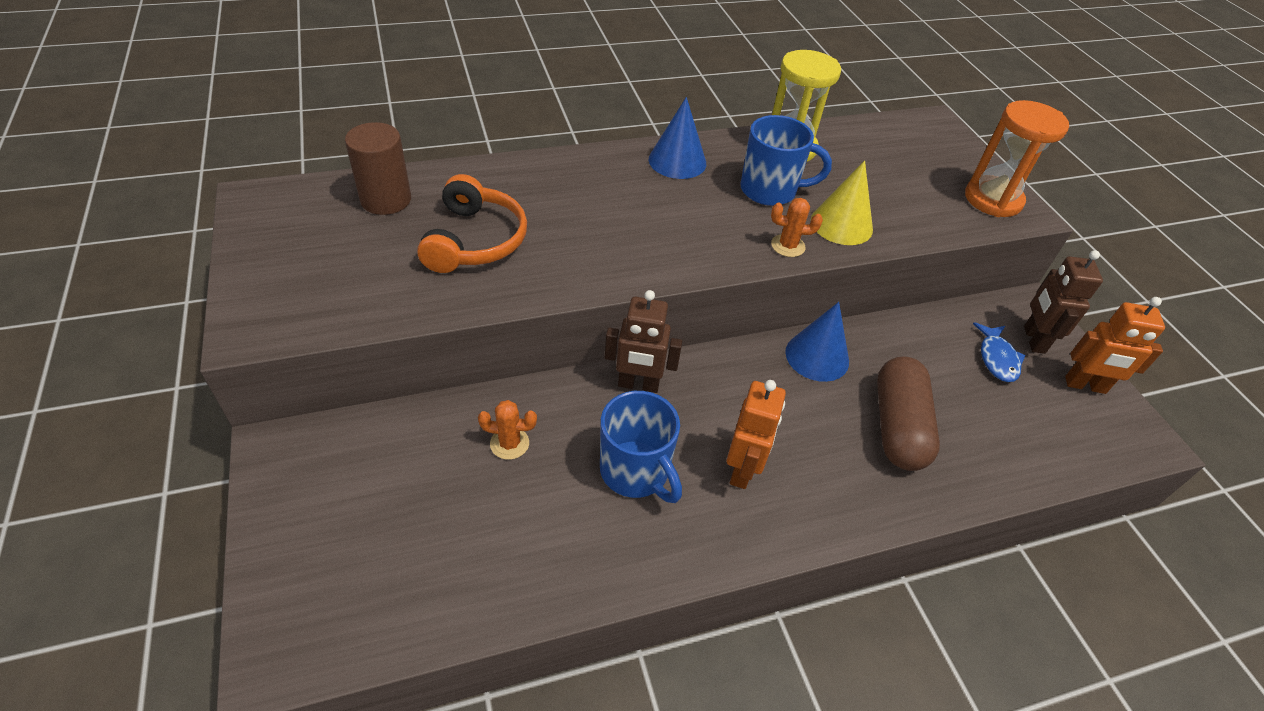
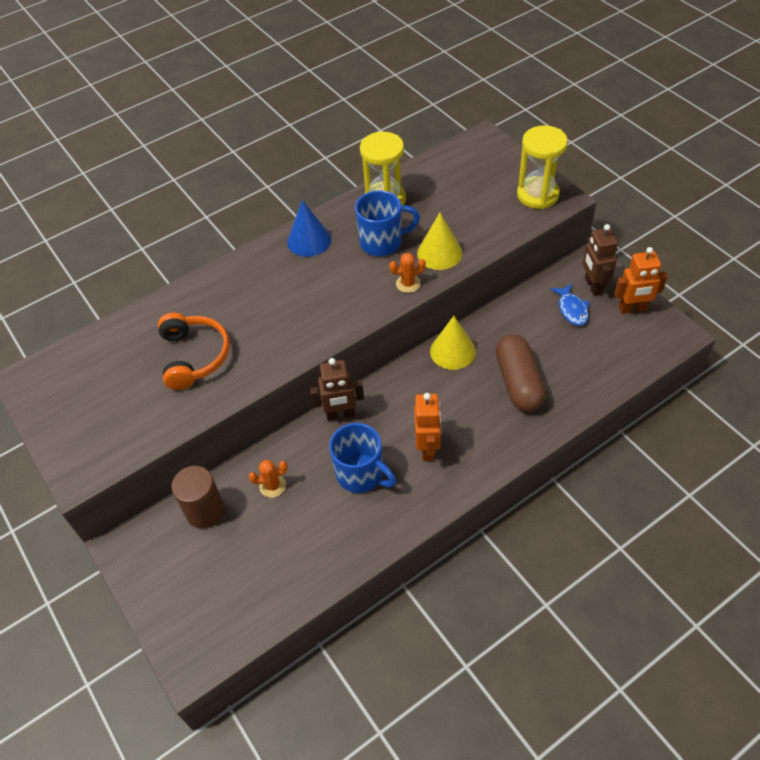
camera: 10 degrees left, 5 degrees up
brown cylinder [345,122,411,215] -> brown cylinder moved to [171,466,225,528]
blue cone [785,302,849,382] -> yellow cone [430,316,476,370]
orange hourglass [965,100,1069,217] -> yellow hourglass [517,125,568,209]

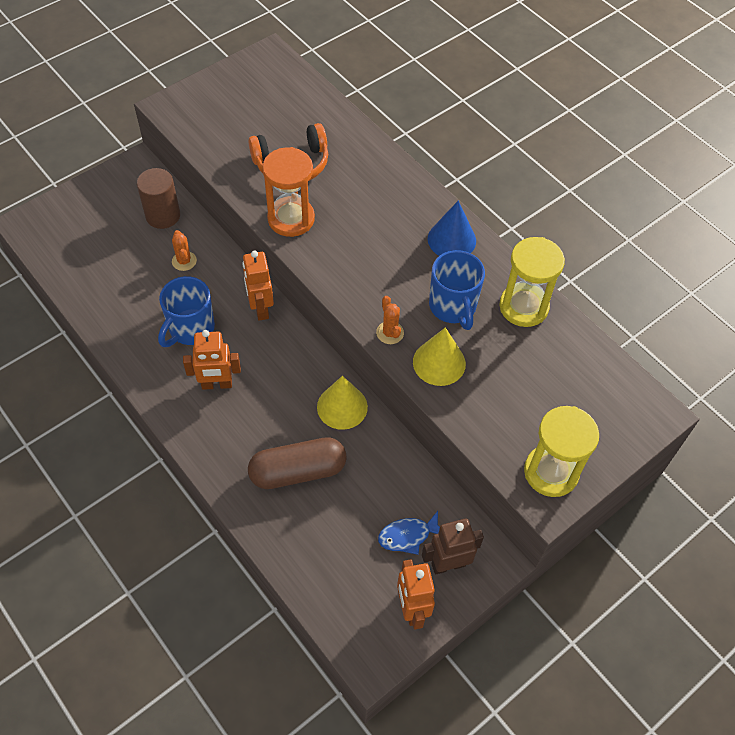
camera: 80 degrees right, 5 degrees up
brown robot [310,358,364,421] -> orange robot [242,251,274,321]
none -> orange hourglass [262,147,315,237]

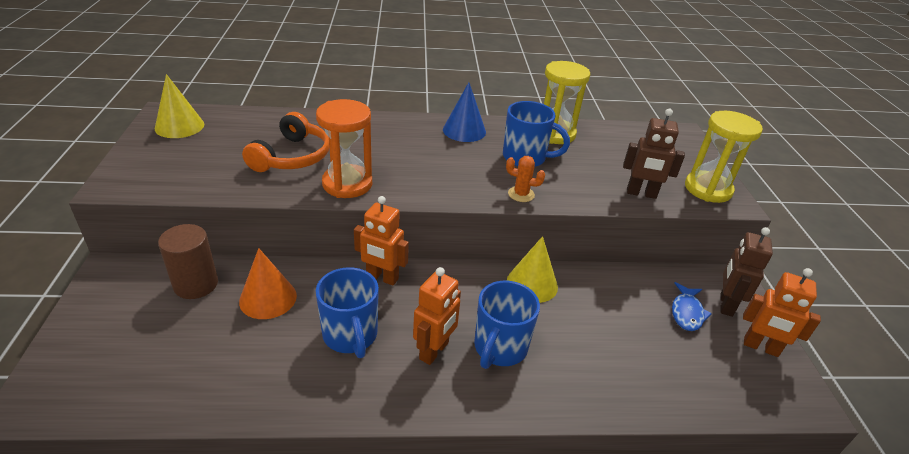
camera: 55 degrees left, 20 degrees down
orange cactus [172,230,197,271] -> orange cone [239,248,297,319]
brown capsule [248,437,347,489] -> none
yellow cone [413,327,466,386] -> yellow cone moved to [155,74,204,138]
none -> blue mug [474,281,540,369]
none -> brown robot [623,109,685,199]

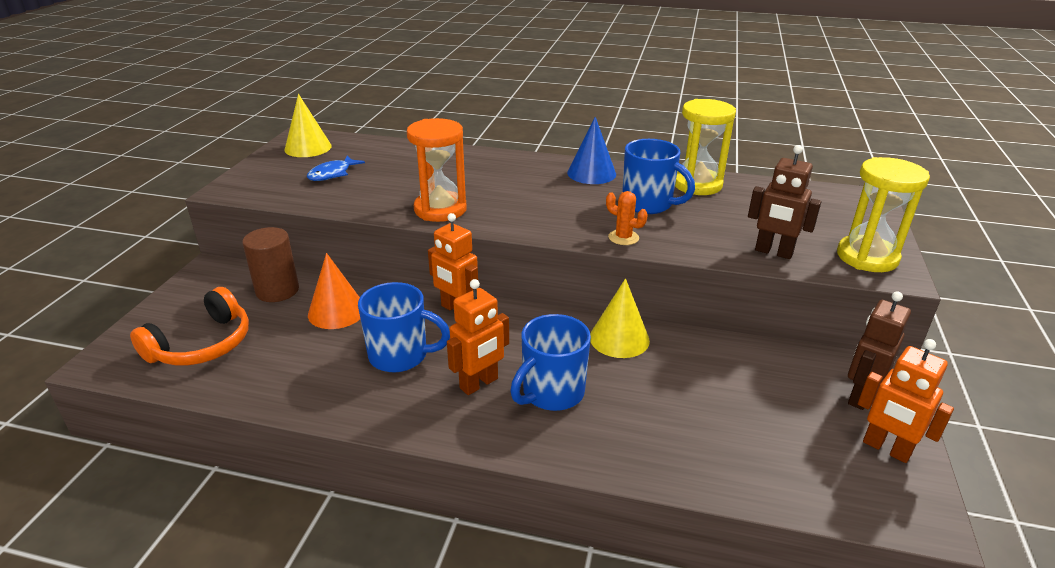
camera: 20 degrees right, 5 degrees down
orange headphones [242,112,329,172] -> orange headphones moved to [130,287,249,366]
blue mug [316,267,379,358] -> blue mug turned 75 degrees counterclockwise [358,282,450,372]
blue fish [672,282,712,331] -> blue fish moved to [307,155,365,181]

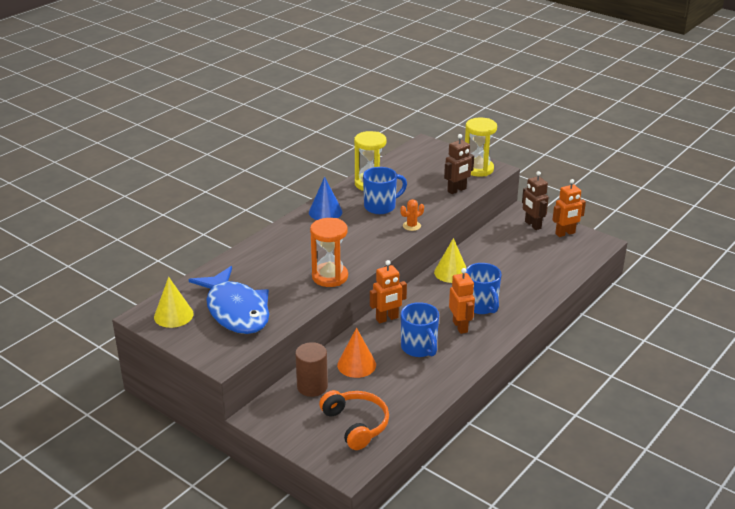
camera: 65 degrees left, 0 degrees up
blue fish [307,155,365,181] -> blue fish [189,266,269,334], size x2.36
blue mug [358,282,450,372] -> blue mug turned 120 degrees clockwise [401,302,439,357]

